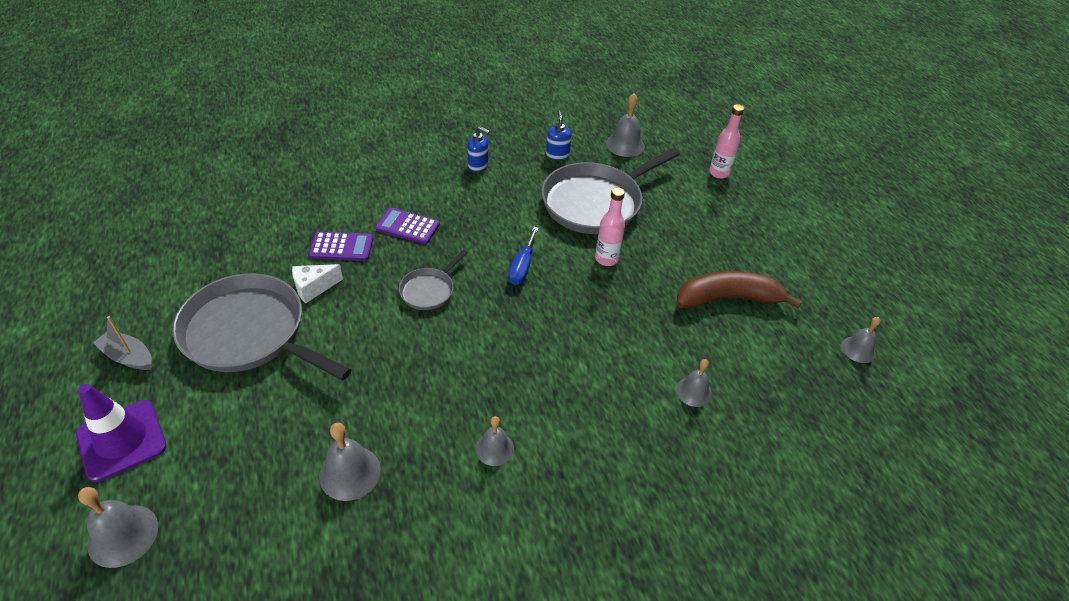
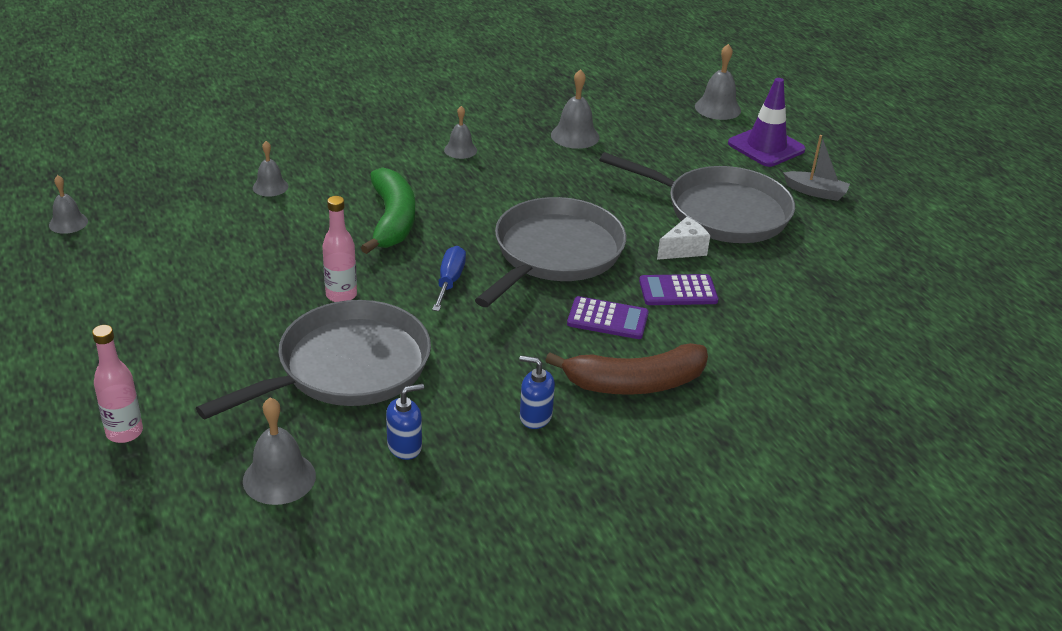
camera: 175 degrees right, 10 degrees down
grey pan [399,250,468,310] -> grey pan [475,197,626,307], size x2.11
blue soap dispenser [546,111,572,160] -> blue soap dispenser turned 105 degrees counterclockwise [386,384,424,460]
brown banana [677,271,802,309] -> brown banana moved to [545,343,708,395]
none -> green banana [361,167,415,254]

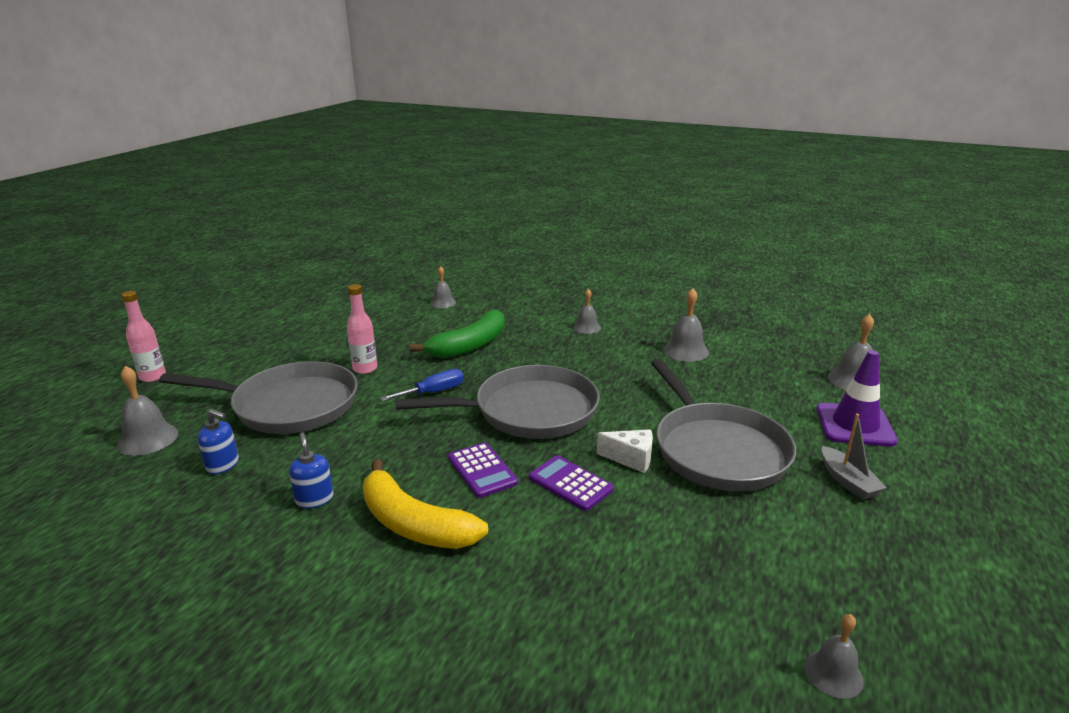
camera: 50 degrees right, 10 degrees down
grey bell [49,175,88,234] -> grey bell moved to [805,614,864,699]
brown banana [545,343,708,395] -> yellow banana [363,459,488,549]

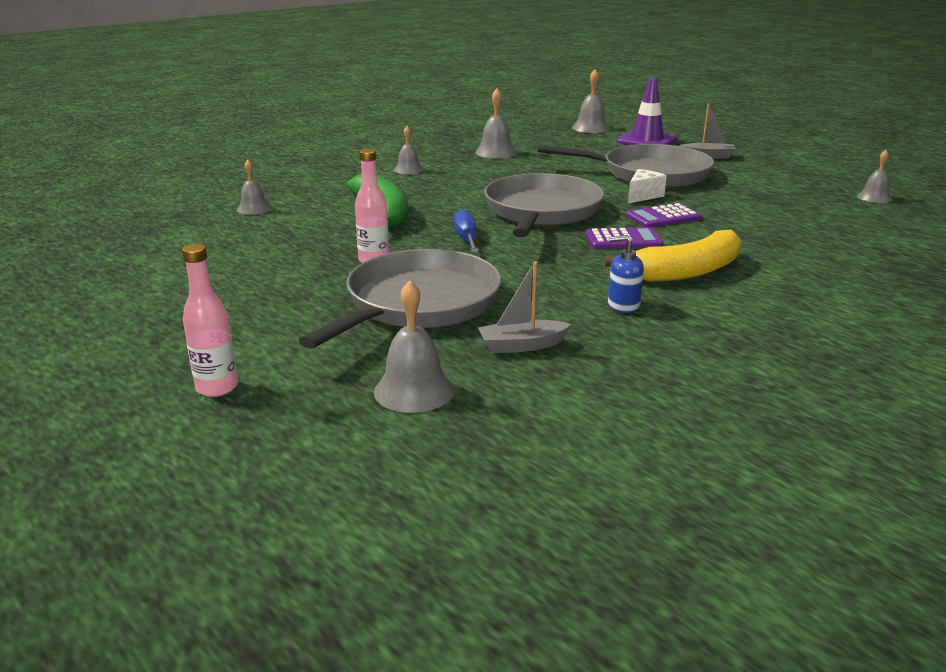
camera: 65 degrees left, 0 degrees up
blue soap dispenser [198,409,239,474] -> grey boat [478,262,571,353]

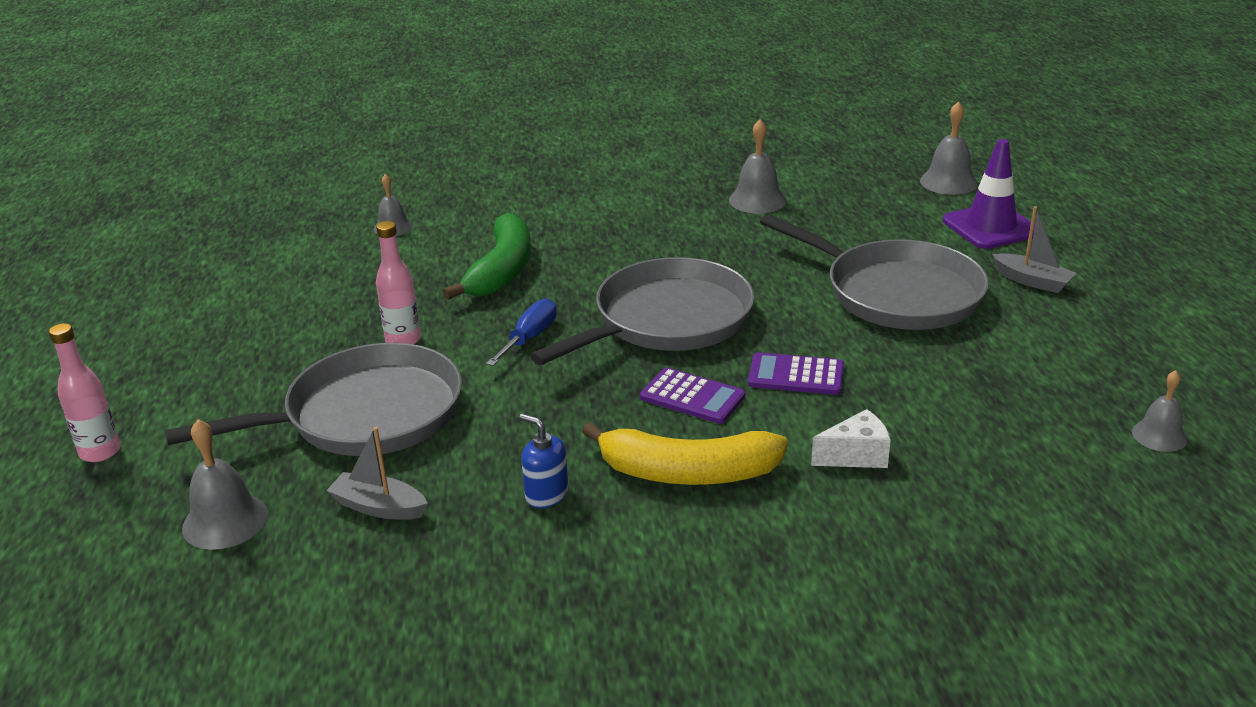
camera: 35 degrees right, 5 degrees up
grey bell [394,126,423,174] -> none
white cheese [628,169,667,204] -> white cheese moved to [811,409,891,468]

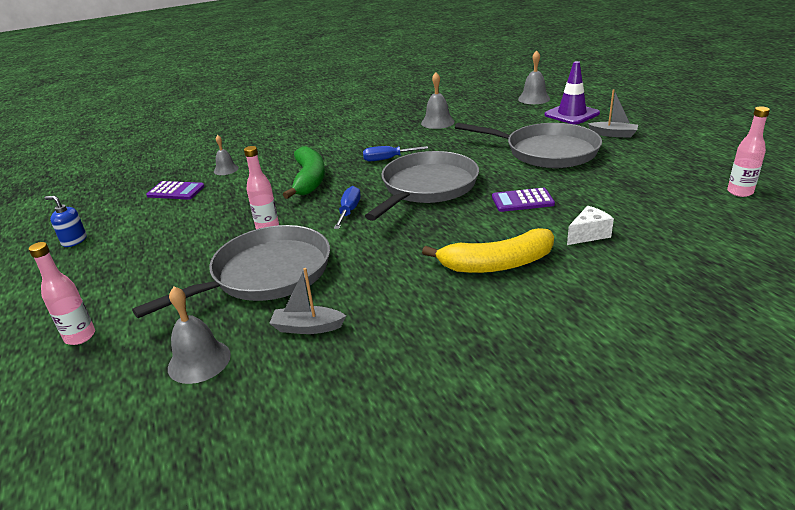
camera: 15 degrees left, 0 degrees up
blue soap dispenser [519,414,568,508] -> blue soap dispenser moved to [45,196,87,247]
purple calculator [640,368,745,424] -> purple calculator moved to [146,181,205,200]
grey bell [1132,370,1188,452] -> pink bottle [727,106,770,197]
none -> blue screwdriver [363,146,428,161]

